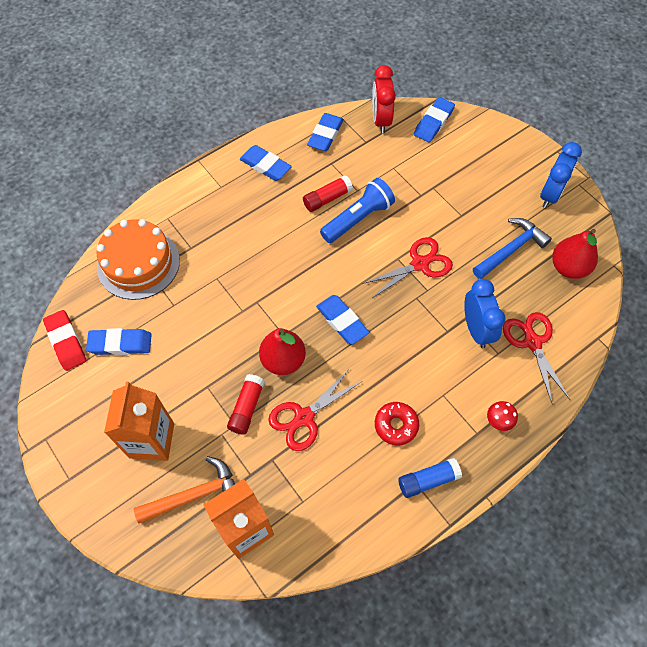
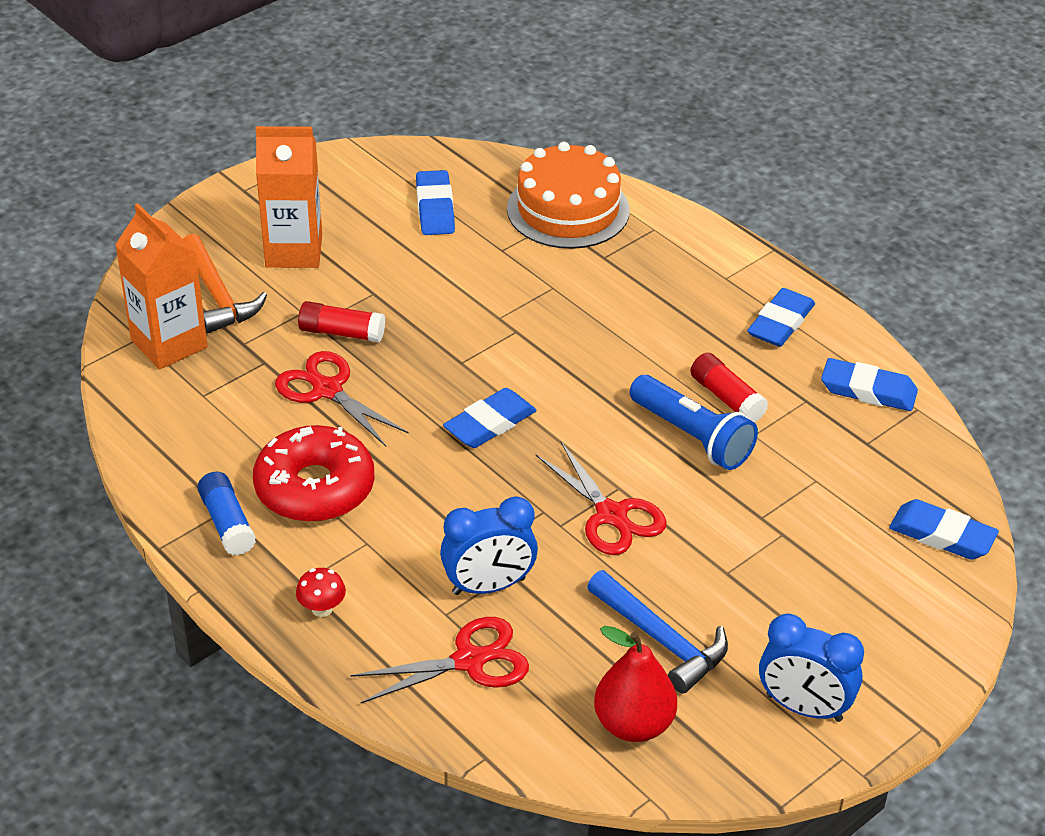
camera: 85 degrees right, 20 degrees down
red eraser [43,310,86,371] -> none
red pear [259,328,306,375] -> none
red clock [372,65,396,133] -> none
red donut [375,402,419,445] -> red donut [253,425,375,522], size x1.75

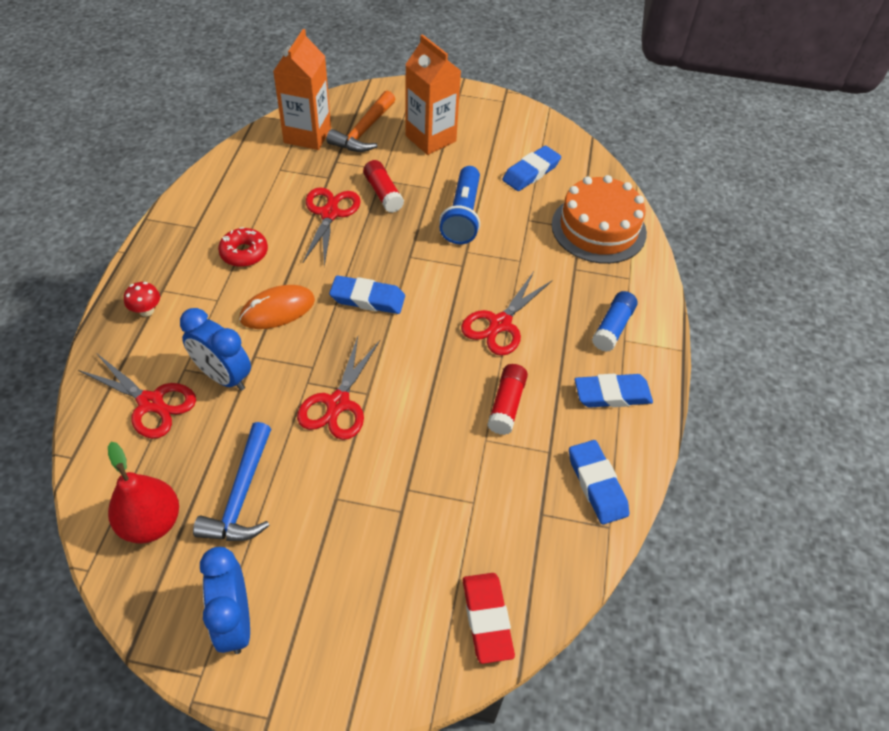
camera: 50 degrees right, 10 degrees up
blue glue stick [198,472,256,555] -> blue glue stick moved to [592,291,638,352]
red donut [253,425,375,522] -> red donut [218,227,268,267], size x0.57
blue flashlight [630,375,758,470] -> blue flashlight moved to [439,166,480,244]
blue eraser [889,499,999,560] -> red eraser [463,573,515,664]
none -> orange mouse [239,285,315,329]
none -> red scissors [461,272,553,356]

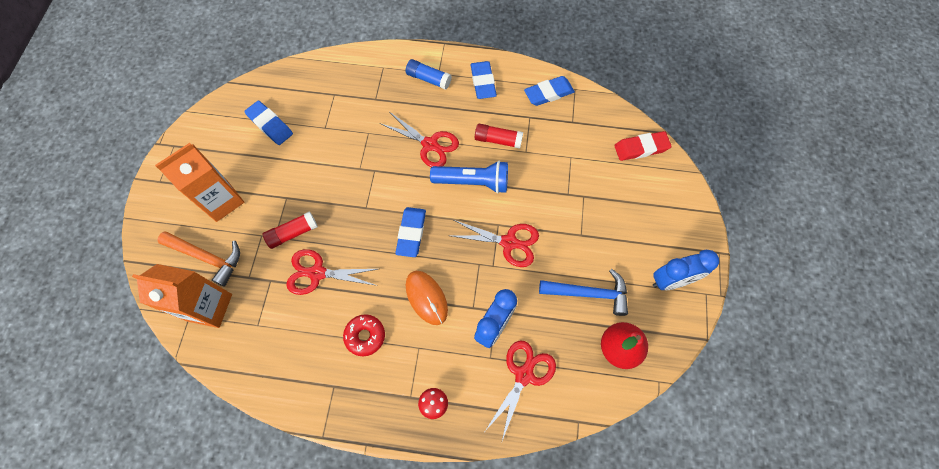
camera: 90 degrees left, 15 degrees up
blue flashlight [439,166,480,244] -> blue flashlight moved to [430,161,508,194]
orange cake [551,175,647,264] -> none

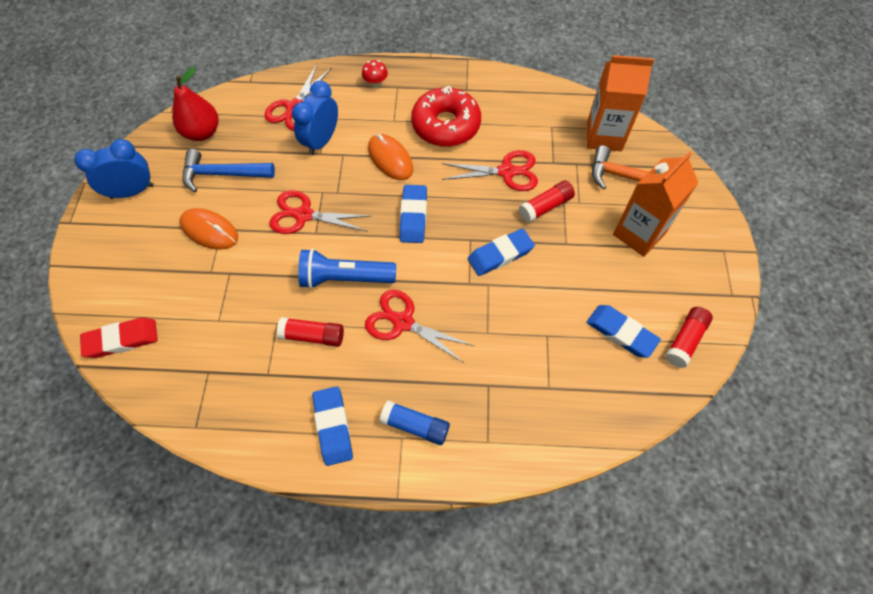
camera: 175 degrees right, 5 degrees down
red donut [343,314,385,356] -> red donut [411,86,481,147], size x1.75
blue eraser [524,76,575,106] -> blue eraser moved to [468,228,535,276]
none -> orange mouse [179,208,238,250]
none -> red glue stick [665,307,713,368]

